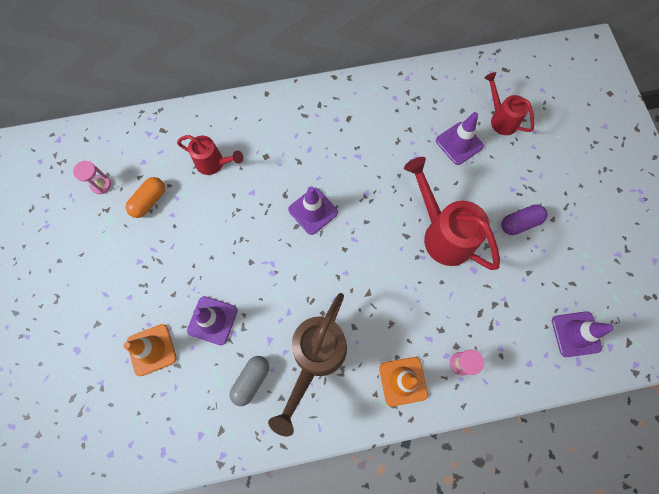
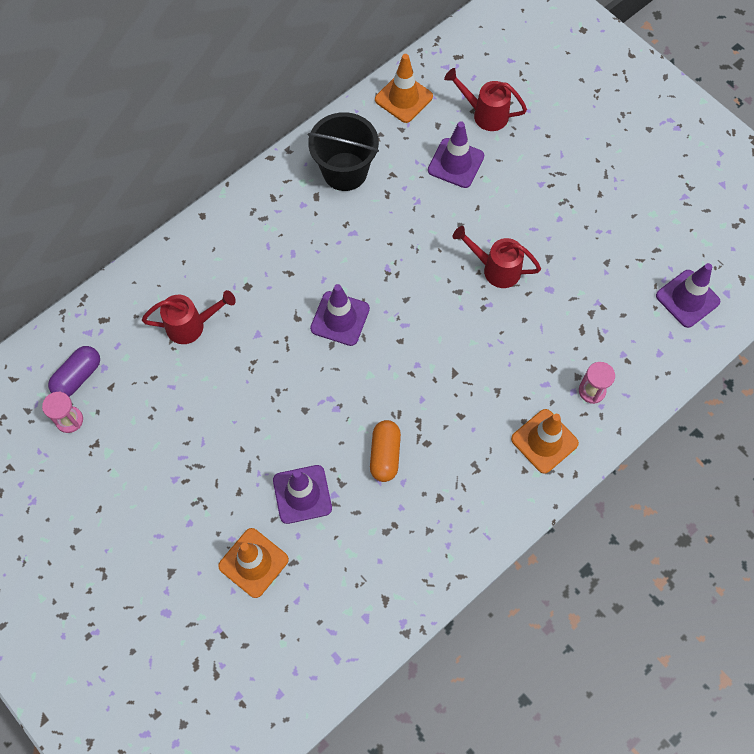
camera: 30 degrees left, 5 degrees down
orange capsule [125,177,165,218] -> orange capsule moved to [370,420,401,482]
grey capsule [230,356,269,406] -> none
brown watering can [268,293,347,436] -> none
red watering can [404,157,500,270] -> red watering can [453,226,541,288], size x0.59
purple capsule [501,204,547,235] -> purple capsule moved to [48,346,100,397]
none -> black bucket [308,112,379,191]
none -> orange traffic cone [375,54,433,123]

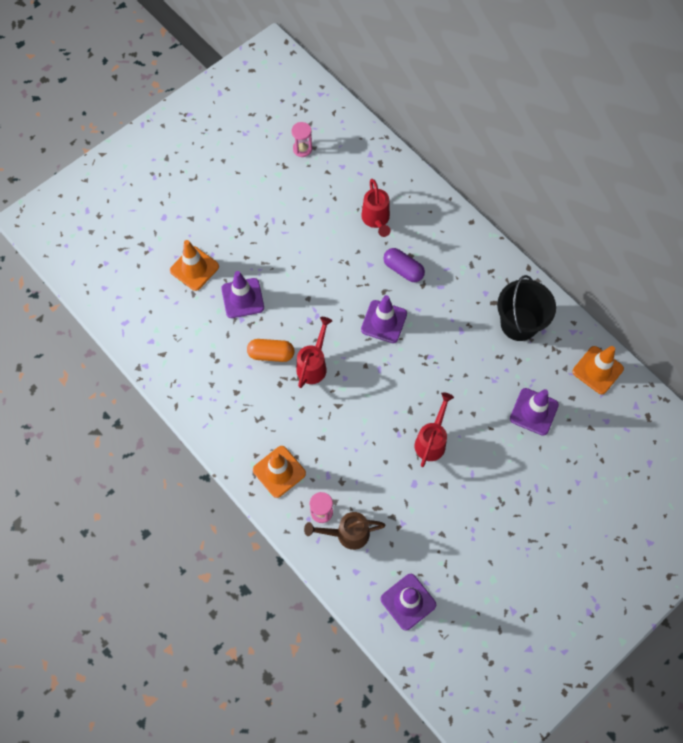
camera: 90 degrees right, 0 degrees up
purple capsule [48,346,100,397] -> purple capsule moved to [383,248,425,282]
red watering can [444,68,527,131] -> red watering can moved to [296,317,332,388]
none -> brown watering can [304,512,386,550]

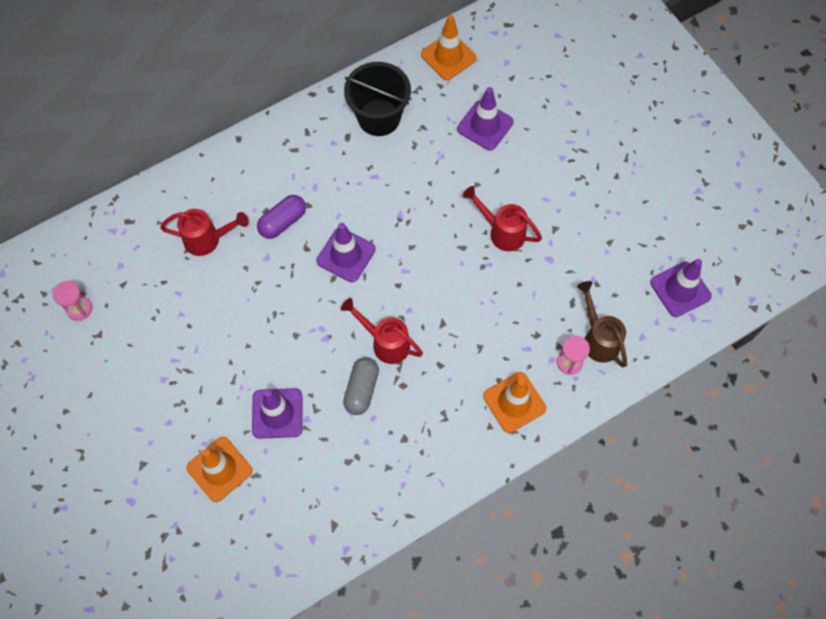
camera: 80 degrees left, 0 degrees up
orange capsule [247,339,294,362] -> grey capsule [343,357,379,415]
brown watering can [304,512,386,550] -> brown watering can turned 150 degrees clockwise [577,281,627,368]

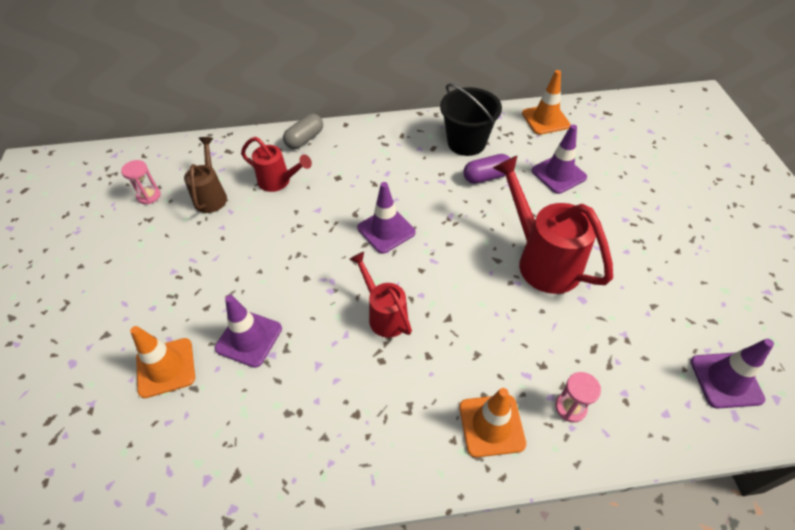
camera: 25 degrees right, 15 degrees down
purple capsule [257,195,306,239] -> purple capsule moved to [463,154,510,184]
grey capsule [343,357,379,415] -> grey capsule moved to [283,114,323,149]
red watering can [463,186,542,251] -> red watering can [493,155,613,294], size x1.69
brown watering can [577,281,627,368] -> brown watering can moved to [184,137,227,213]

